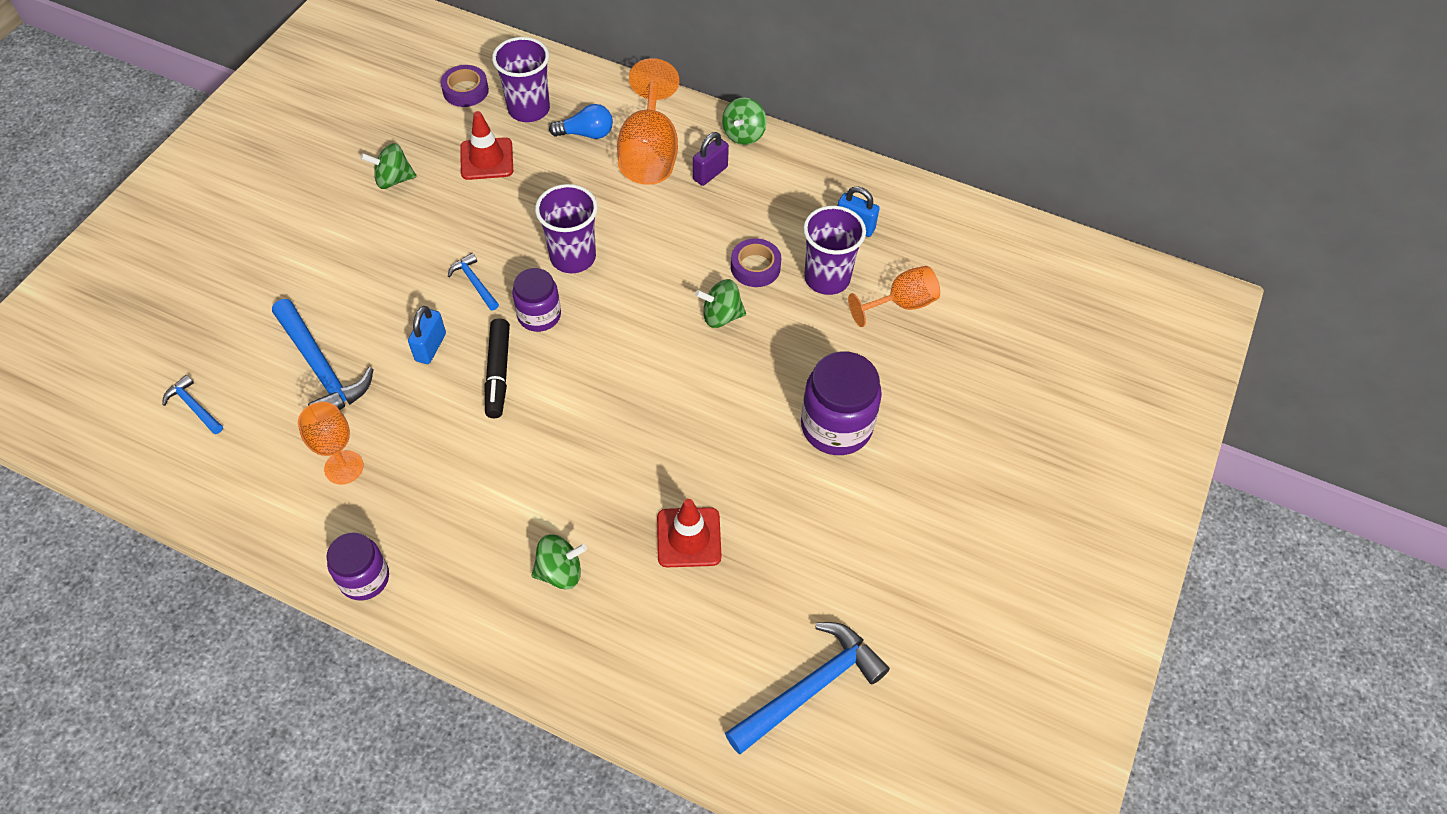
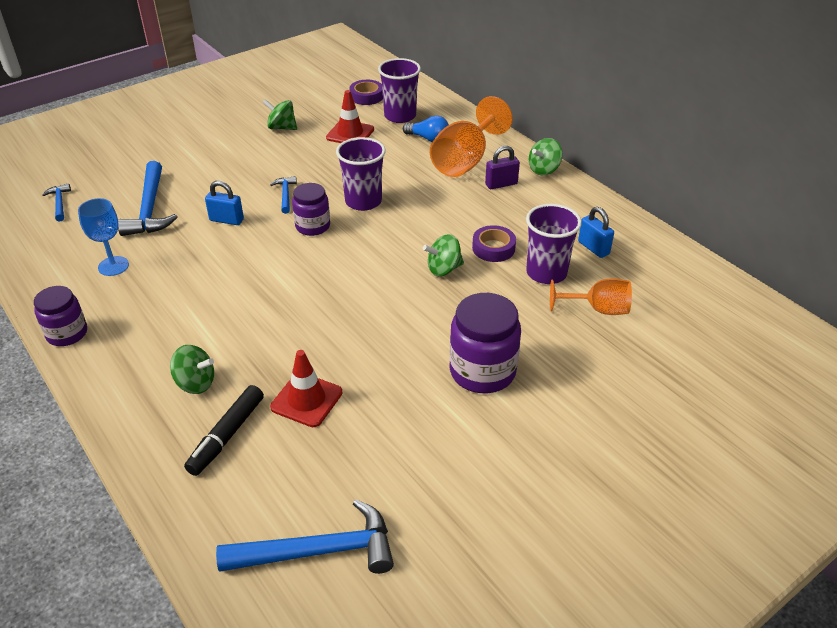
camera: 30 degrees right, 15 degrees down
orange goblet [298,402,363,485] -> blue goblet [78,198,129,276]
blue padlock [408,306,446,364] -> blue padlock turned 60 degrees clockwise [205,181,244,225]
black marker [484,318,510,418] -> black marker moved to [184,385,264,476]
green spinning top [695,279,746,328] -> green spinning top turned 45 degrees counterclockwise [423,234,464,276]

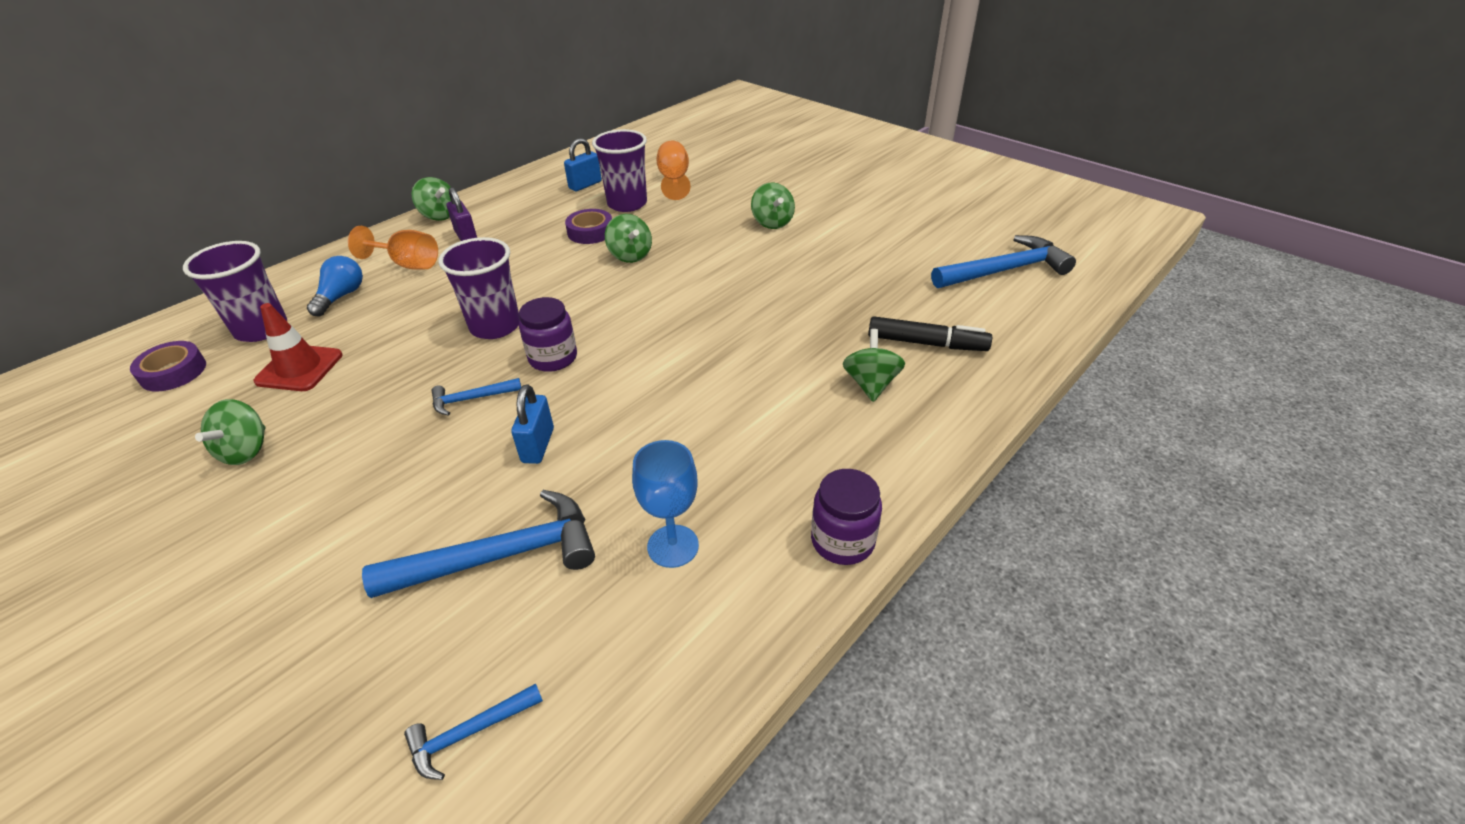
camera: 100 degrees left, 0 degrees up
blue hammer [216,499,394,574] -> blue hammer turned 90 degrees clockwise [931,235,1076,288]
red traffic cone [270,350,342,427] -> none
orange goblet [430,96,513,177] -> orange goblet [348,226,438,270], size x0.62
purple jar [450,293,521,393] -> green spinning top [751,182,795,229]

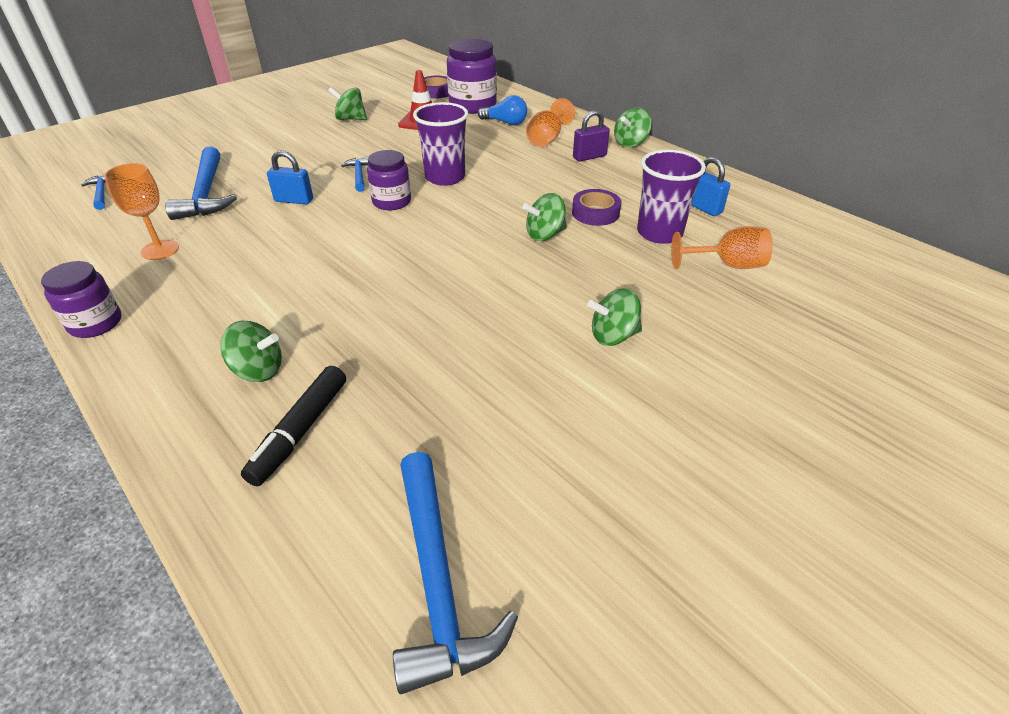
camera: 95 degrees right, 0 degrees up
purple cup [183,241,287,342] -> purple jar [447,38,497,114]
blue goblet [632,440,699,568] -> orange goblet [104,163,179,260]

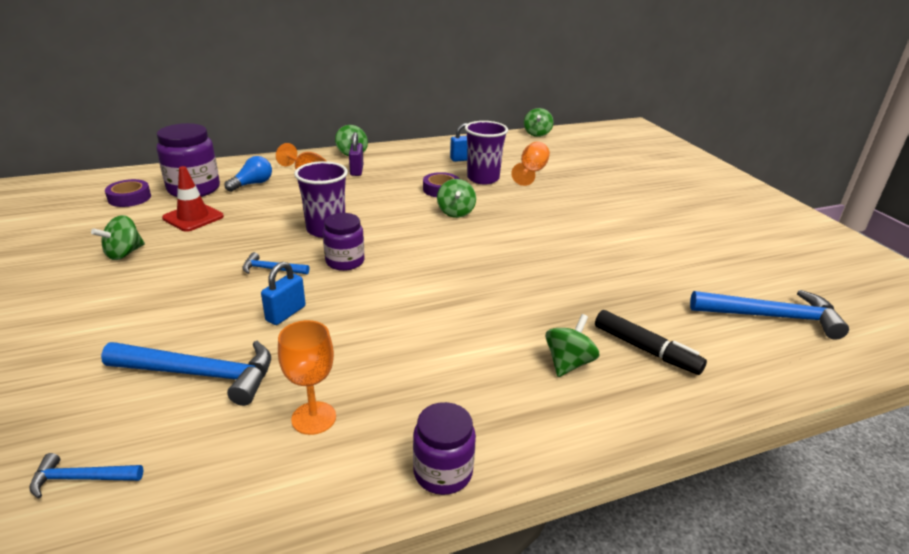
camera: 70 degrees left, 10 degrees down
green spinning top [587,288,642,346] -> green spinning top moved to [524,108,553,137]

